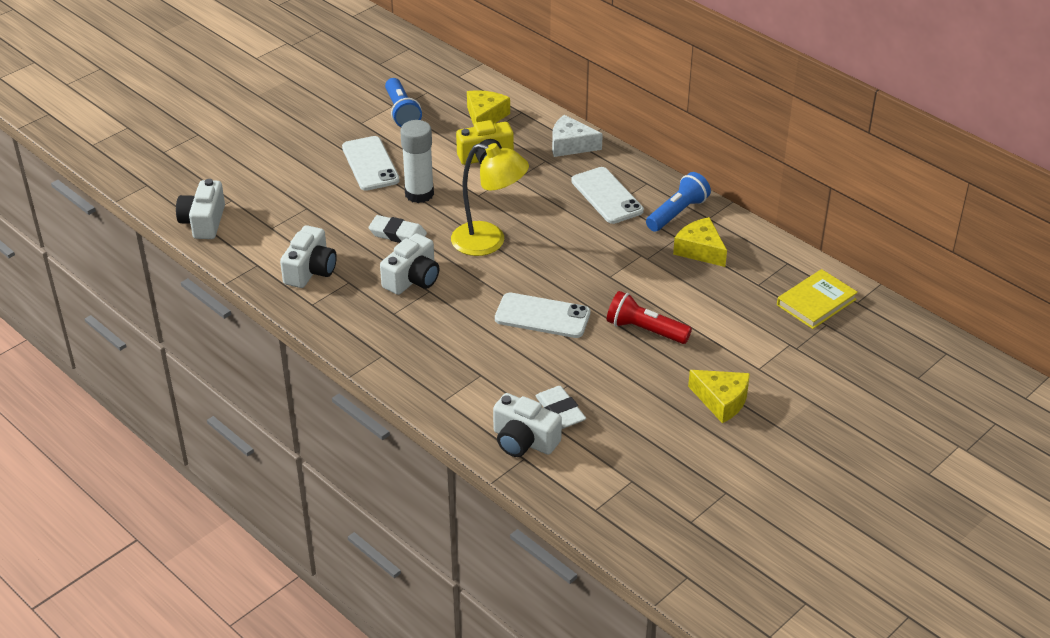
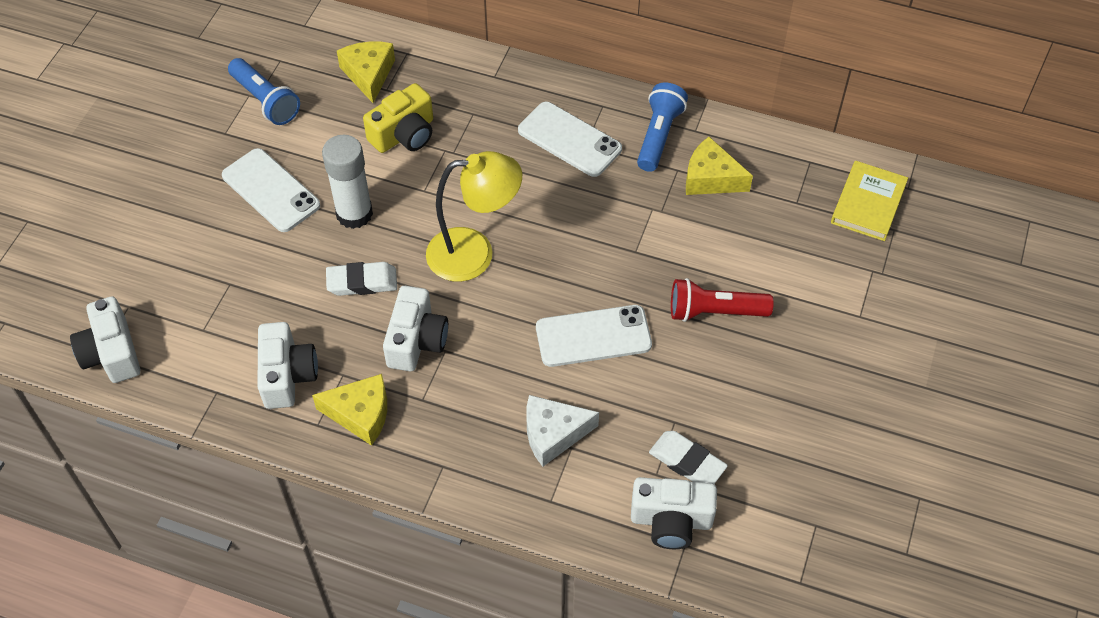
camera: 25 degrees left, 15 degrees up
white cheese [552,115,603,157] -> white cheese moved to [526,395,599,467]
yellow cheese [688,370,750,423] -> yellow cheese moved to [312,374,387,446]

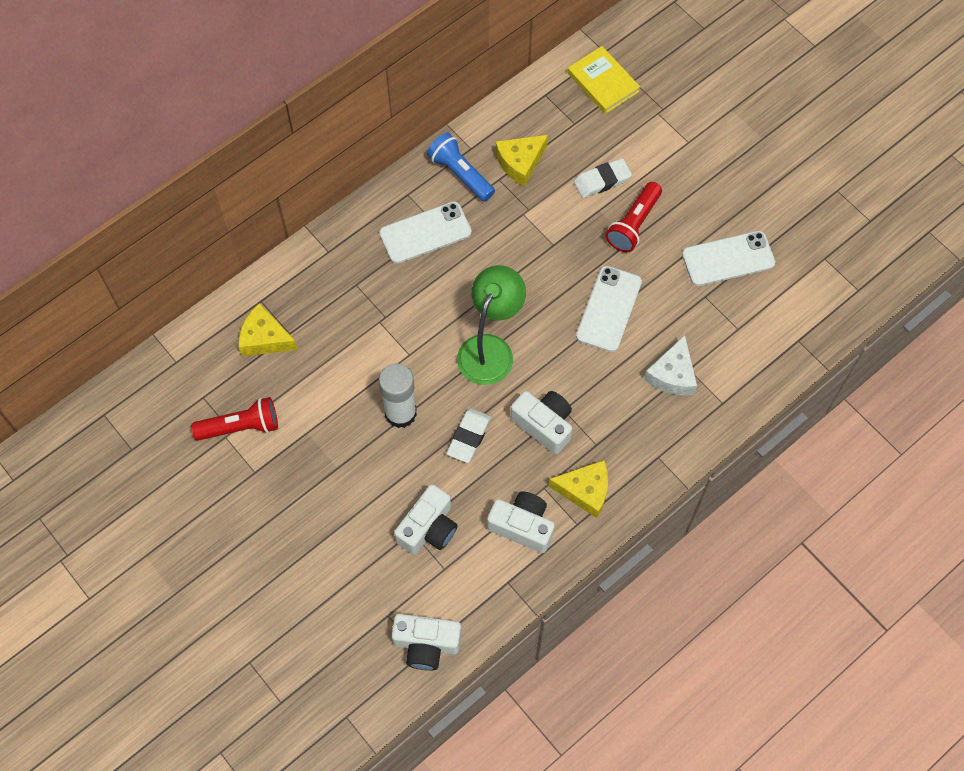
camera: 60 degrees left, 10 degrees up
white phone [222,148,320,232] -> white phone moved to [682,231,775,286]
blue flashlight [228,58,300,125] -> red flashlight [191,397,278,441]
yellow cheese [312,374,387,446] -> yellow cheese turned 60 degrees clockwise [548,460,608,518]
yellow camera [363,83,433,153] -> none
yellow lamp [426,151,522,282] -> green lamp [457,265,526,385]
white camera [631,477,717,549] -> white camera moved to [394,484,458,555]
white eraser [649,431,728,484] -> white eraser moved to [574,158,632,198]

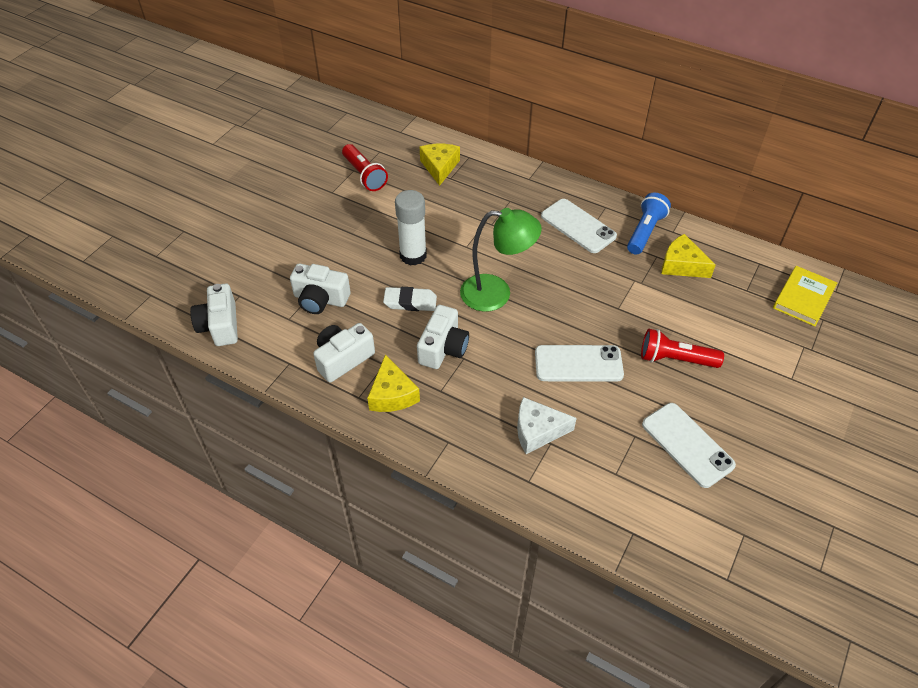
camera: 70 degrees right, 15 degrees down
white camera [487,491,555,553] -> white camera turned 135 degrees counterclockwise [313,323,375,383]
white eraser [574,158,632,198] -> none

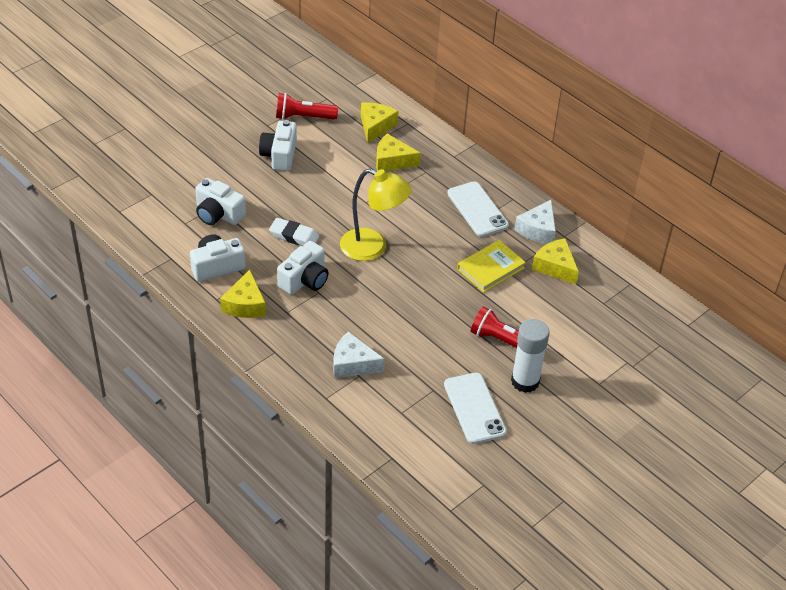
camera: 15 degrees right, 5 degrees down
white camera [190,283,238,346] -> white camera moved to [259,120,297,171]
red flashlight [342,144,388,191] -> red flashlight turned 105 degrees clockwise [276,93,338,120]
white glue stick [395,190,427,265] -> white glue stick moved to [511,319,550,393]
green lamp [460,208,542,312] -> yellow lamp [340,169,411,261]
white phone [535,345,624,382] -> none
blue flashlight [627,193,671,255] -> white cheese [514,200,556,244]
yellow book [773,266,837,327] -> yellow book moved to [457,240,526,293]
none -> yellow cheese [376,134,421,171]

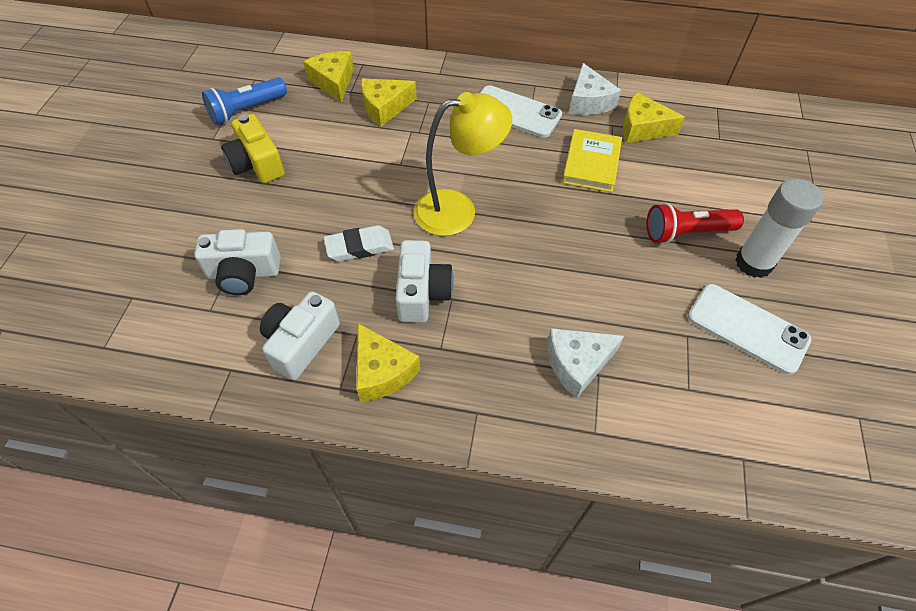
camera: 35 degrees left, 10 degrees up
white camera [259,120,297,171] -> yellow camera [221,114,285,183]
red flashlight [276,93,338,120] -> blue flashlight [202,77,287,125]

